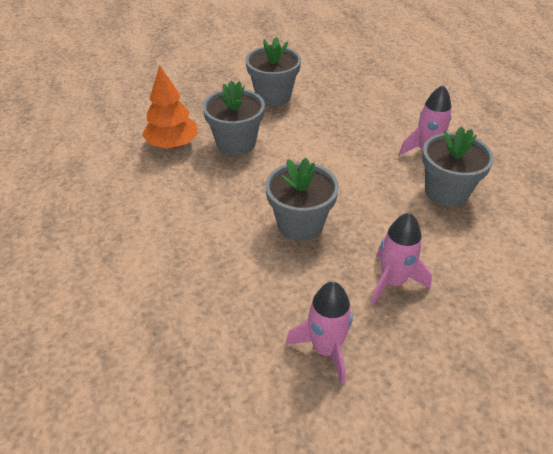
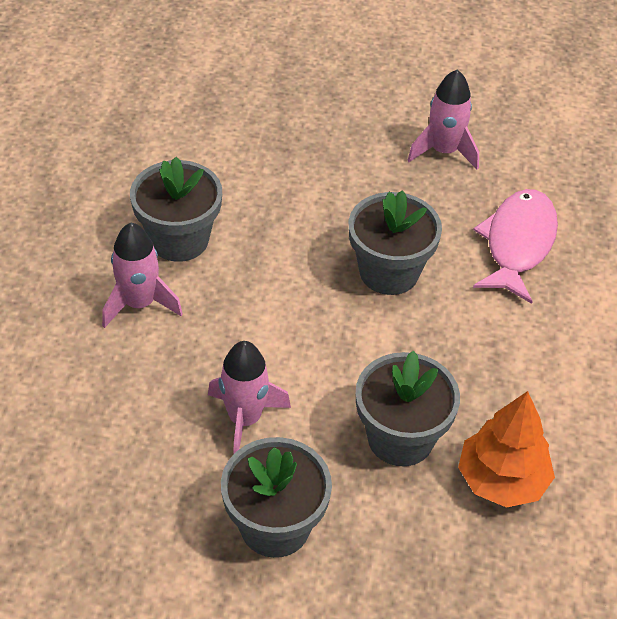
camera: 155 degrees left, 5 degrees up
pink rocket [371,213,432,305] -> pink rocket moved to [208,341,291,455]
none -> pink fish [473,189,558,304]

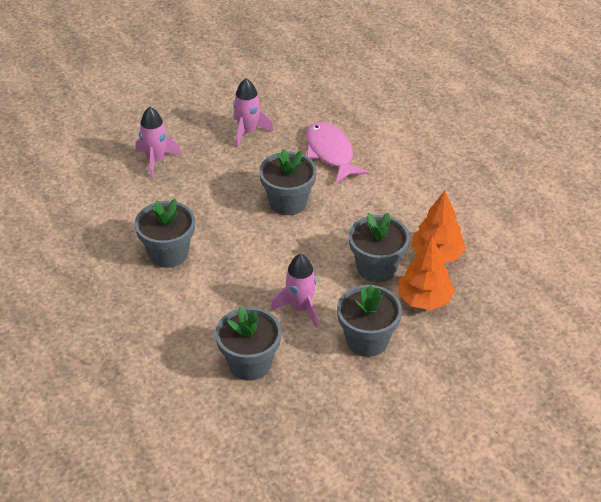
camera: 40 degrees left, 5 degrees down
pink rocket [102,223,183,328] -> pink rocket moved to [136,107,181,178]
none -> grey flower pot [215,306,282,381]
none -> orange tree [398,236,455,310]

